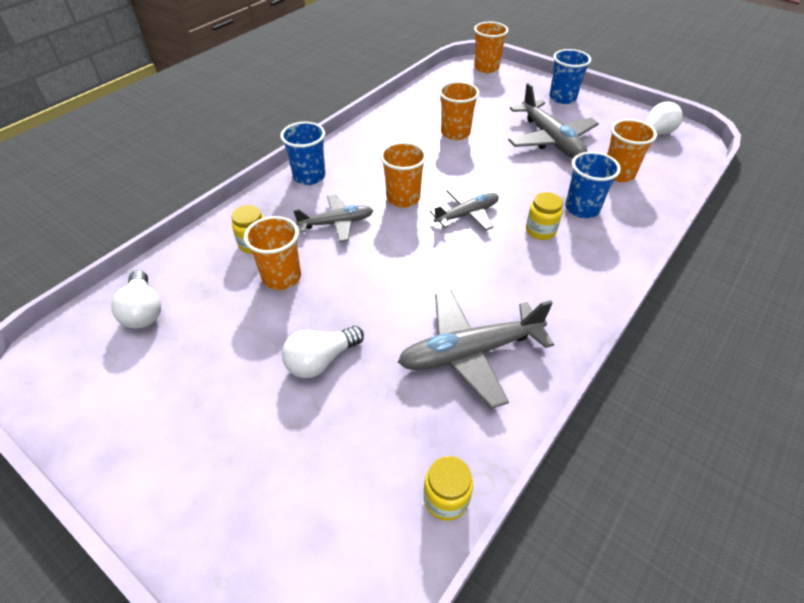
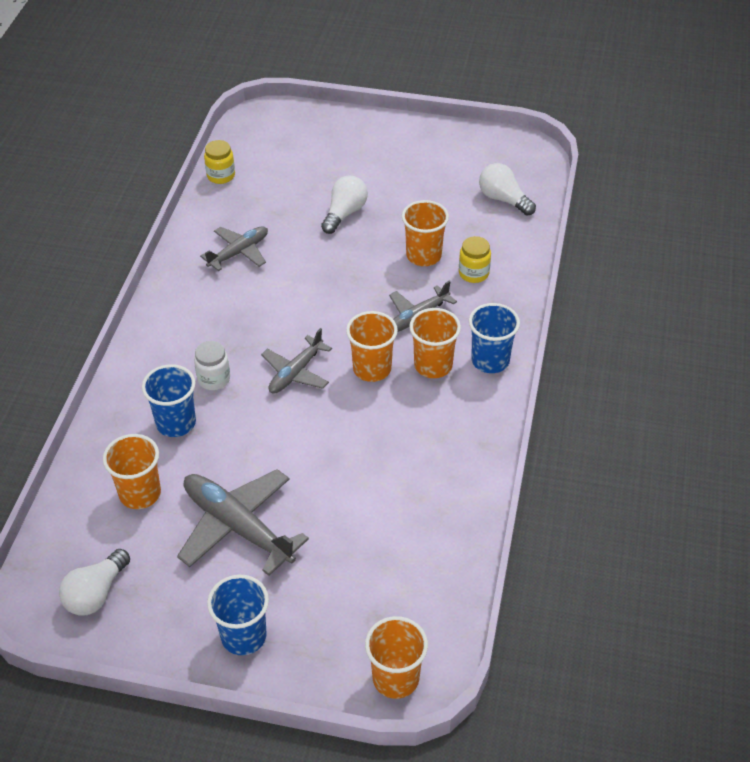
camera: 155 degrees right, 0 degrees up
grey plane [398,290,554,409] -> grey plane [200,226,268,271], size x0.62
orange cup [439,81,479,140] -> orange cup moved to [409,308,461,378]
yellow jar [526,192,563,240] -> white jar [194,341,230,390]

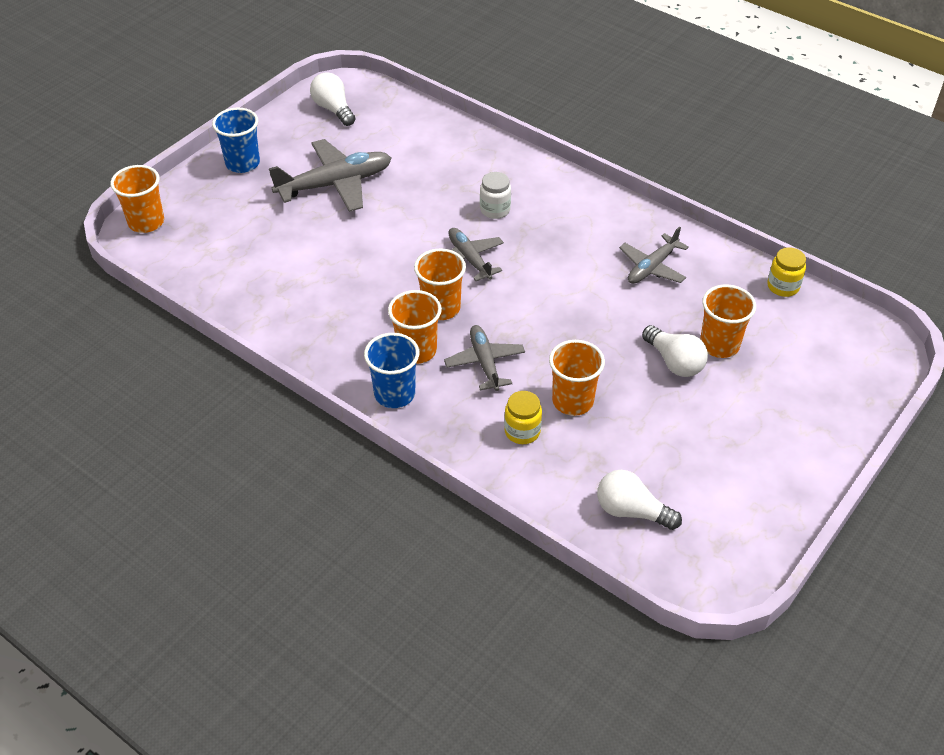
camera: 115 degrees right, 0 degrees up
orange cup [103,434,161,509] -> orange cup moved to [700,284,756,358]
blue cup [142,364,196,437] -> none
grey plane [200,226,268,271] -> grey plane turned 60 degrees clockwise [619,226,689,284]
white light bulb [479,163,536,216] -> white light bulb turned 135 degrees counterclockwise [597,470,682,530]

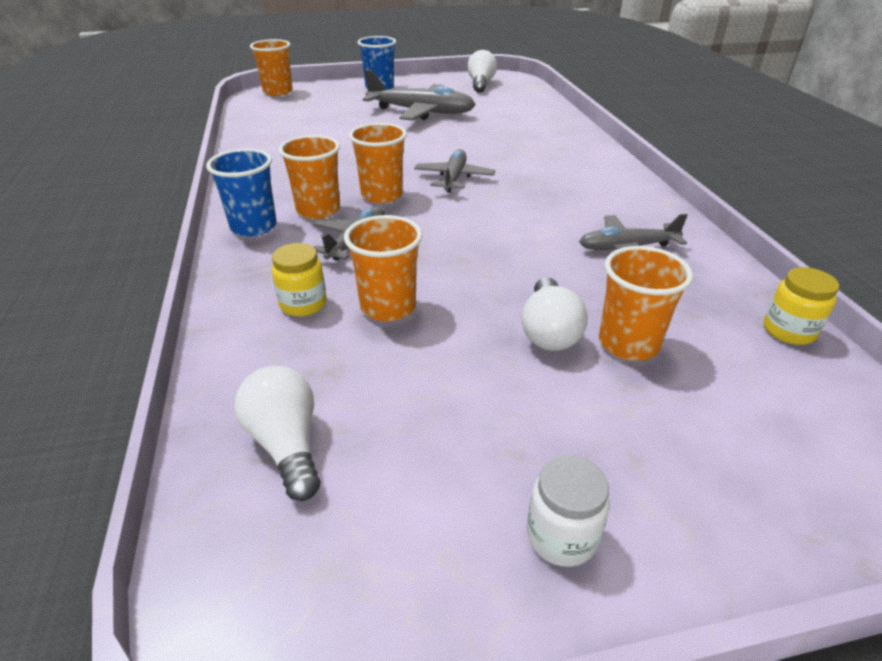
camera: 40 degrees right, 10 degrees down
white jar [480,172,511,219] -> white jar moved to [527,455,610,567]

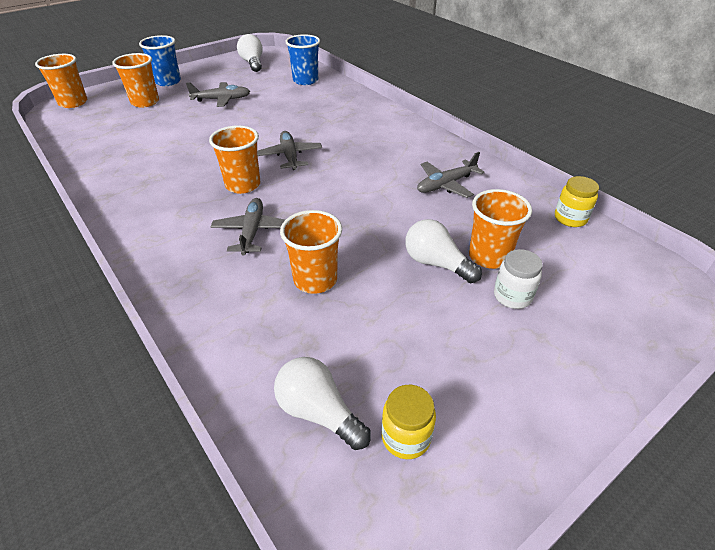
camera: 25 degrees left, 5 degrees up
blue cup [206,149,277,237] -> blue cup moved to [285,34,320,85]
yellow jar [272,243,327,317] -> yellow jar moved to [381,385,436,459]
orange cup [279,135,340,219] -> orange cup moved to [112,53,159,108]
grey plane [363,69,476,121] -> grey plane [186,82,250,107], size x0.62
white light bulb [522,277,588,351] -> white light bulb turned 150 degrees clockwise [405,219,482,283]
white jar [527,455,610,567] -> white jar moved to [494,249,543,309]

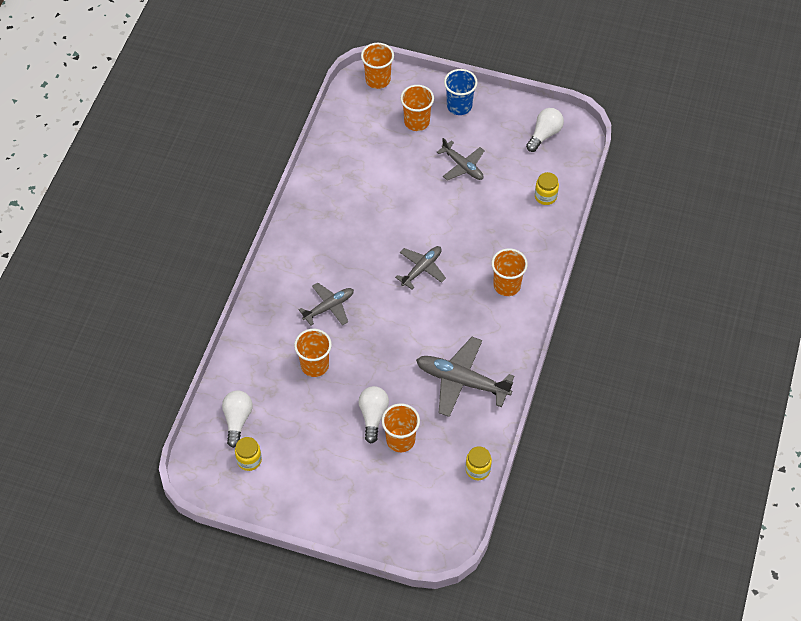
camera: 55 degrees right, 15 degrees up
orange cup [209,125,260,194] -> orange cup moved to [491,248,528,296]
blue cup [285,34,320,85] -> yellow jar [535,172,559,205]
grey plane [417,152,485,198] -> grey plane [416,337,514,417], size x1.62
white jar [494,249,543,309] -> none

